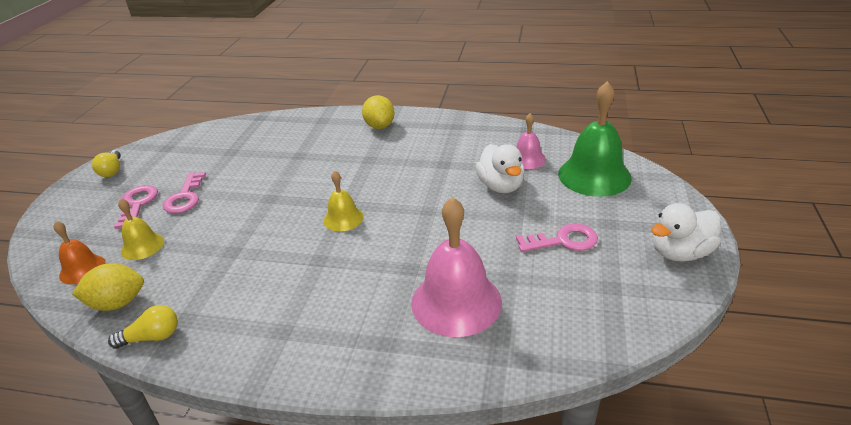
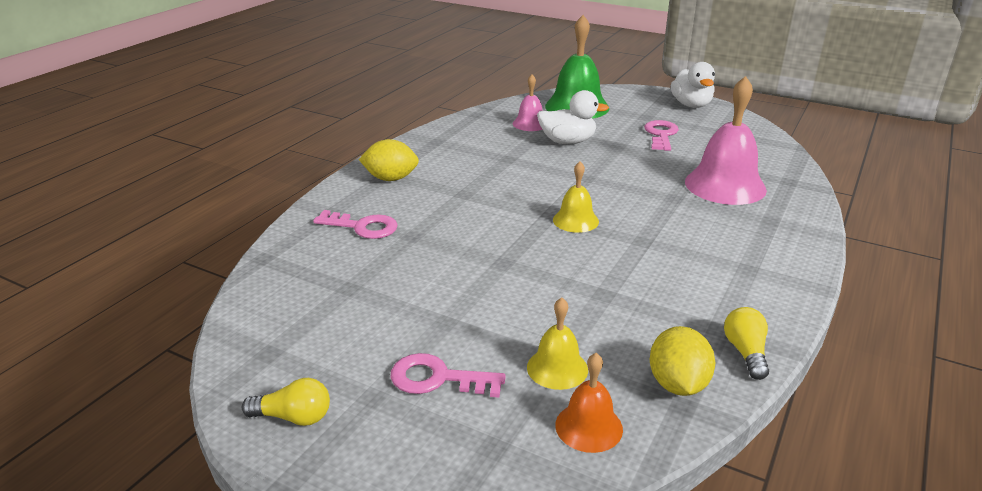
camera: 75 degrees left, 5 degrees down
pink key [163,172,206,213] -> pink key moved to [313,210,398,239]

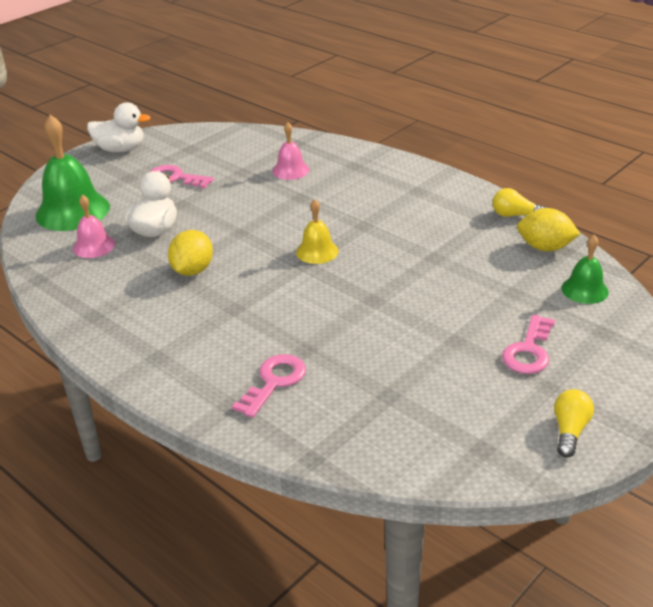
camera: 75 degrees left, 5 degrees up
yellow lemon [359,139,419,181] -> yellow lemon moved to [168,230,213,276]
yellow bell [527,297,588,390] -> none
orange bell [555,353,623,453] -> green bell [561,235,609,304]
pink bell [685,76,767,205] -> pink bell [272,122,309,180], size x0.54

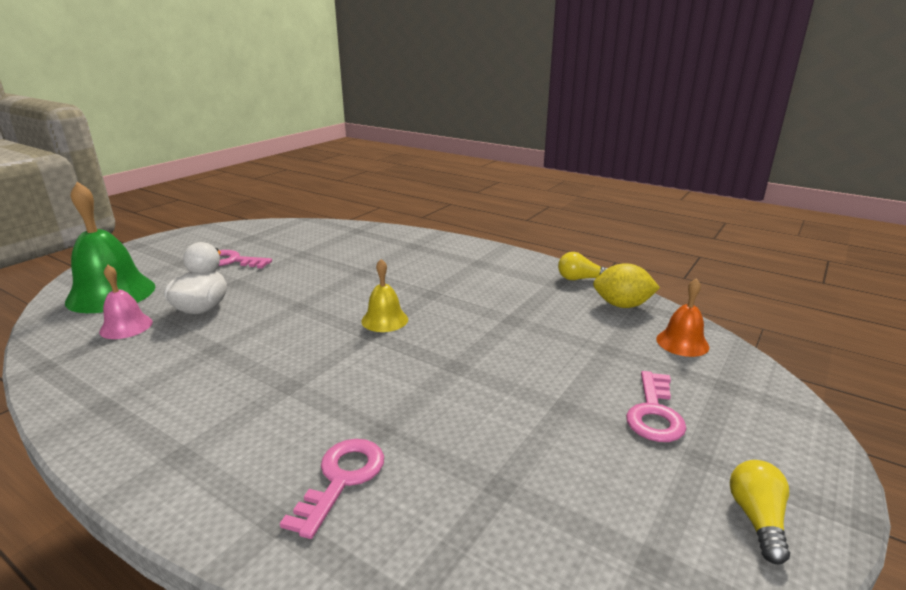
camera: 10 degrees left, 10 degrees down
white duck [87,102,150,152] -> none
yellow lemon [168,230,213,276] -> none
pink bell [272,122,309,180] -> none
green bell [561,235,609,304] -> orange bell [656,278,709,357]

